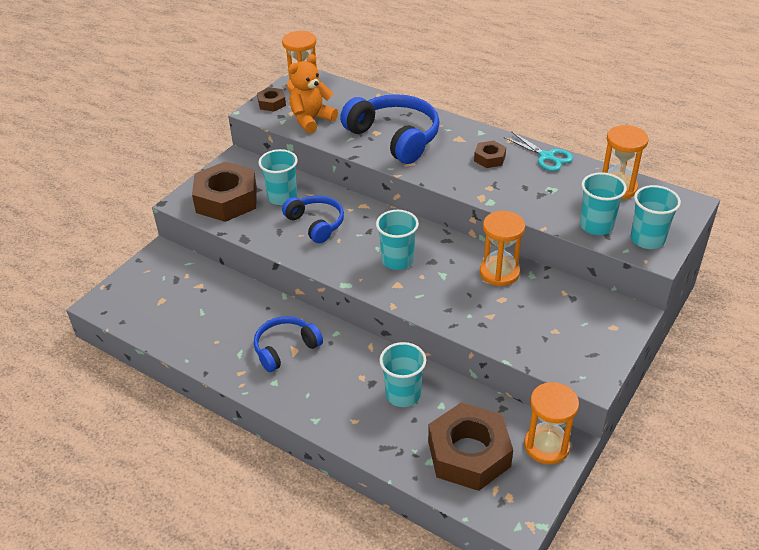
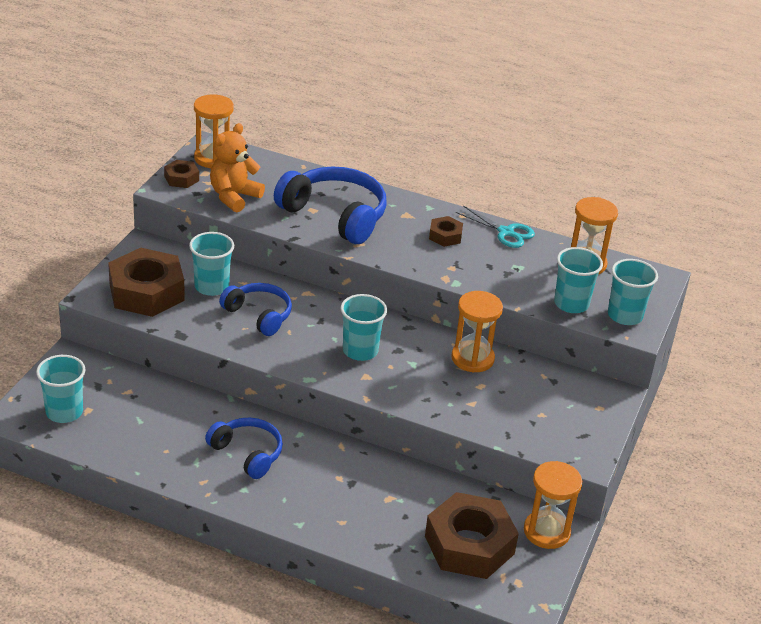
camera: 15 degrees left, 5 degrees down
blue headphones [254,316,323,372] -> blue headphones turned 90 degrees clockwise [205,418,283,479]
turquoise cup [379,342,426,407] -> turquoise cup moved to [36,355,86,423]

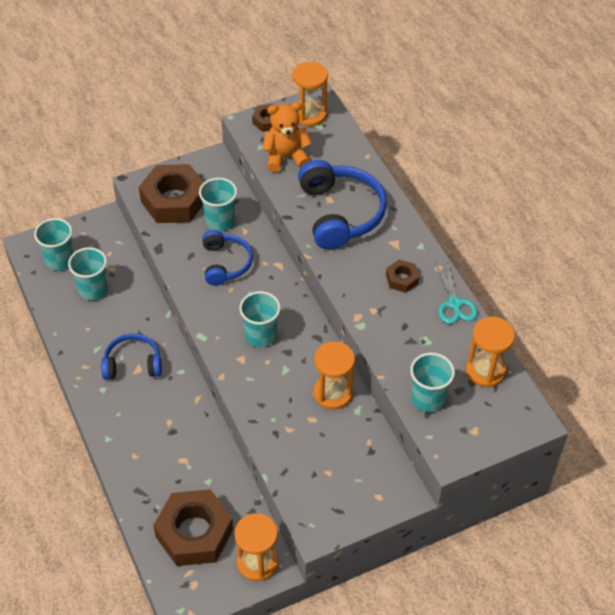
camera: 45 degrees right, 15 degrees up
blue headphones [205,418,283,479] -> blue headphones turned 90 degrees counterclockwise [101,333,162,380]
turquoise cup [608,259,658,325] -> turquoise cup moved to [68,247,108,300]

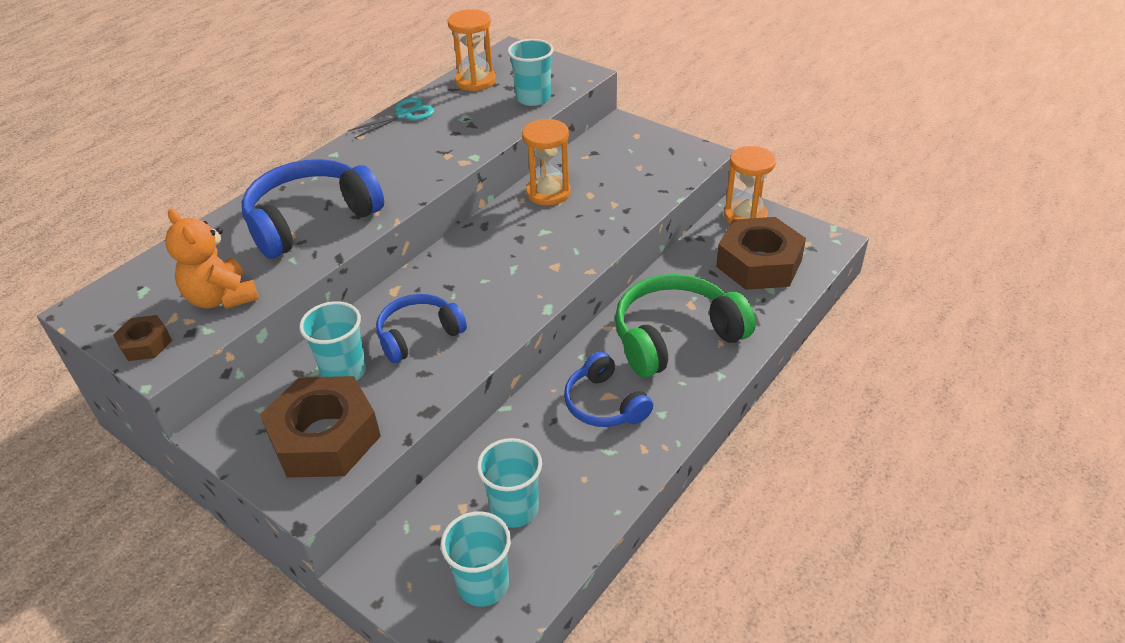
camera: 115 degrees left, 10 degrees down
turquoise cup [239,291,281,347] -> none
orange hourglass [293,62,328,126] -> none
brown nut [386,259,419,293] -> none
none -> green headphones [615,274,756,378]

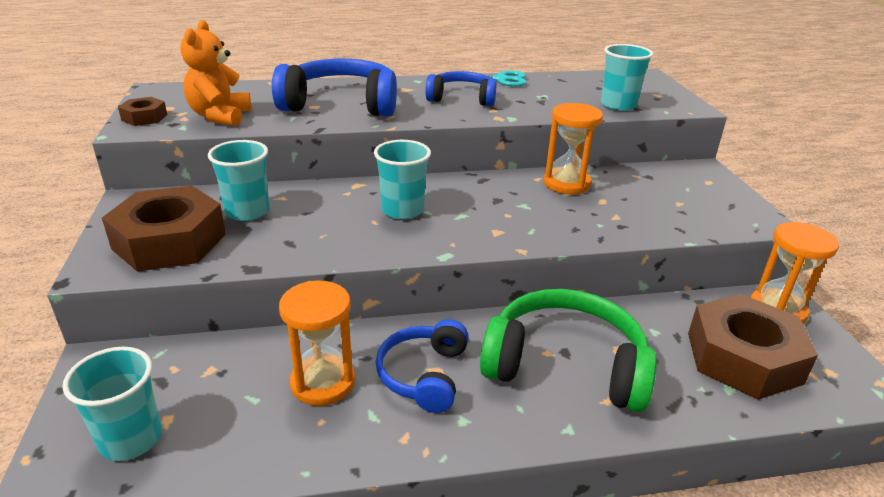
camera: 40 degrees right, 10 degrees down
blue headphones [376,294,467,363] -> blue headphones moved to [425,71,497,106]
orange hourglass [448,9,496,91] -> orange hourglass moved to [279,280,355,406]
turquoise cup [477,438,542,528] -> turquoise cup moved to [374,140,431,219]

